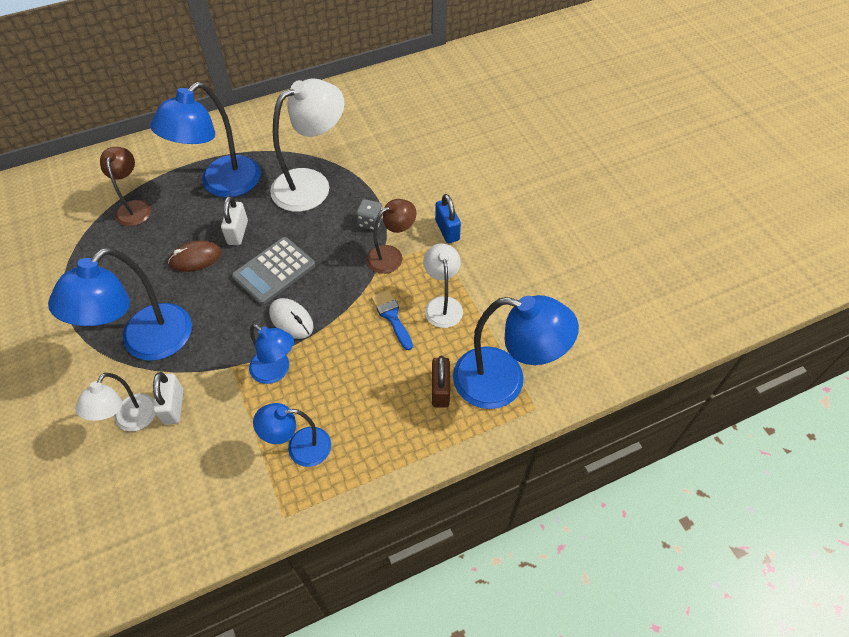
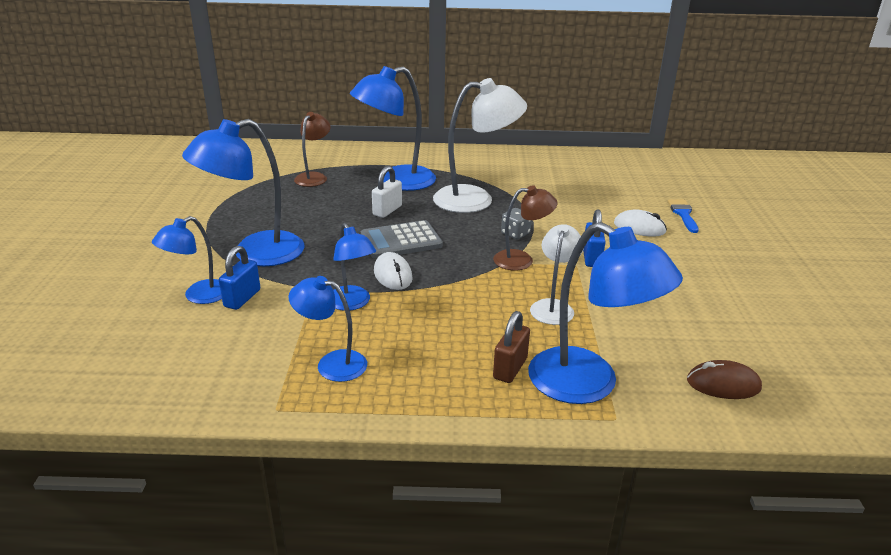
camera: 25 degrees right, 25 degrees down
white lamp [75,373,156,431] -> blue lamp [152,216,222,304]
white padlock [153,372,184,425] -> blue padlock [219,246,260,310]
brown mouse [168,240,221,272] -> brown mouse moved to [687,360,762,399]
blue brush [371,290,413,350] -> blue brush moved to [668,199,699,233]
none -> white mouse [614,209,667,237]

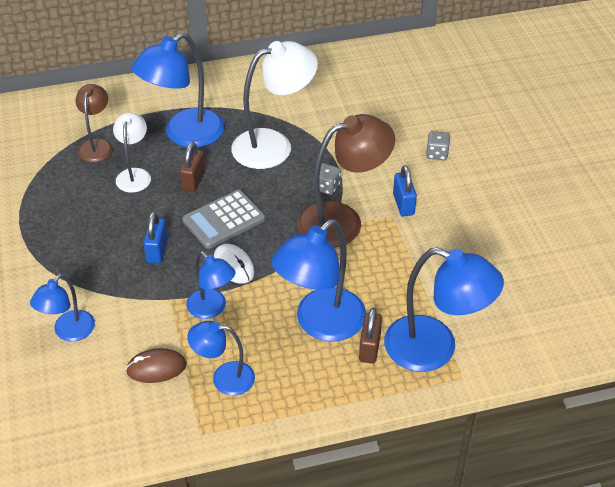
camera: 15 degrees left, 15 degrees up
blue lamp [182,119,304,266] -> blue lamp moved to [271,219,366,342]
blue padlock [219,246,260,310] -> blue padlock moved to [143,211,168,264]
white padlock [372,166,402,218] -> brown padlock [180,142,205,192]
brown lamp [493,185,558,271] -> brown lamp [297,114,395,248], size x1.74
white lamp [530,224,584,325] -> white lamp moved to [113,112,151,193]
white mouse [614,209,667,237] -> grey dice [426,131,451,160]
blue brush [668,199,699,233] -> none
brown mouse [687,360,762,399] -> brown mouse moved to [126,348,186,383]

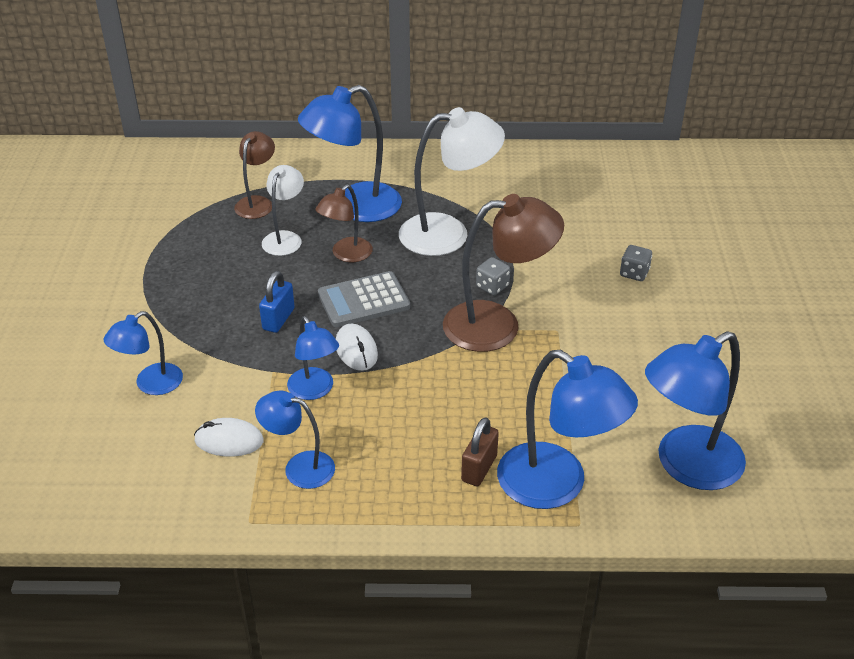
camera: 15 degrees right, 5 degrees down
brown mouse [126,348,186,383] -> white mouse [194,418,264,457]
brown padlock [180,142,205,192] -> brown lamp [316,184,373,262]
blue lamp [271,219,366,342] -> blue lamp moved to [645,331,746,490]
blue padlock [393,165,417,216] -> none

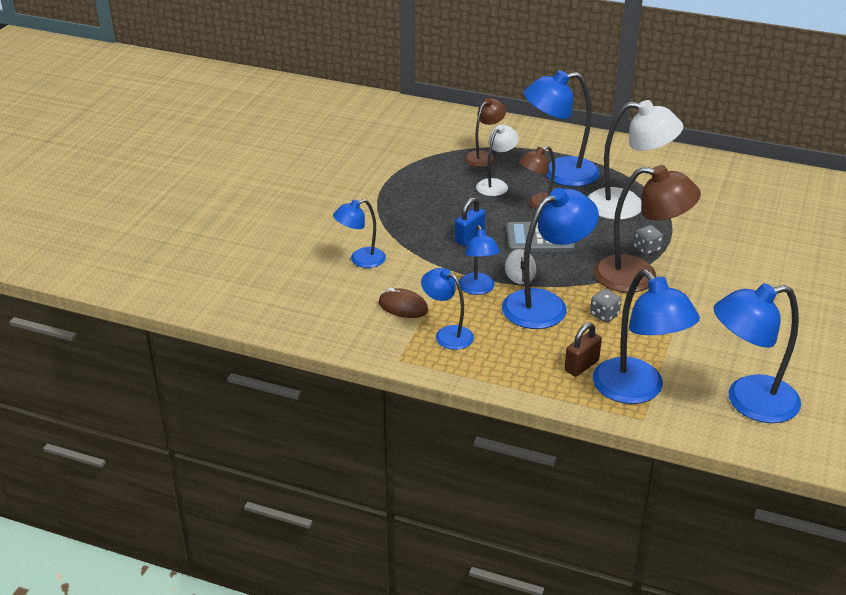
camera: 20 degrees right, 5 degrees down
white mouse [194,418,264,457] -> brown mouse [379,287,429,318]
grey dice [620,245,652,281] -> grey dice moved to [590,289,622,323]
none -> blue lamp [502,188,599,329]

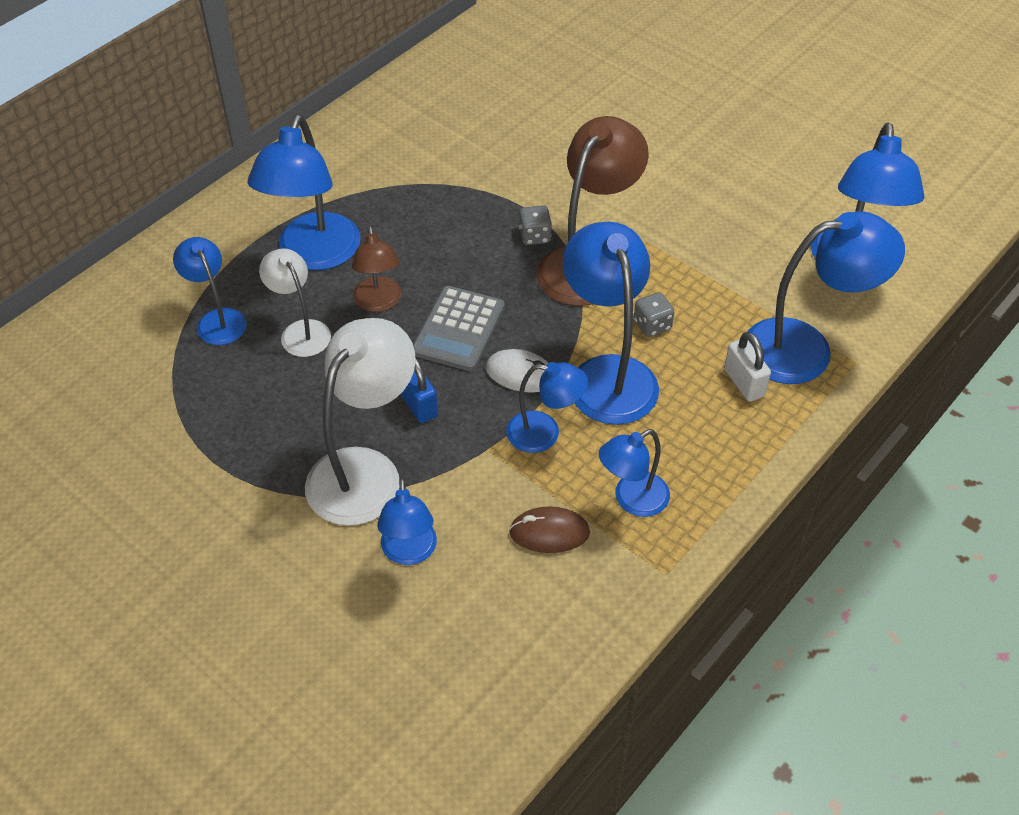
camera: 70 degrees left, 15 degrees up
brown mouse [379,287,429,318] -> brown mouse turned 45 degrees clockwise [509,507,590,553]
brown lamp [465,98,506,167] -> blue lamp [173,237,247,345]
brown padlock [565,322,602,377] -> white padlock [724,332,771,402]
white lamp [588,100,683,220] -> white lamp moved to [305,318,416,526]

